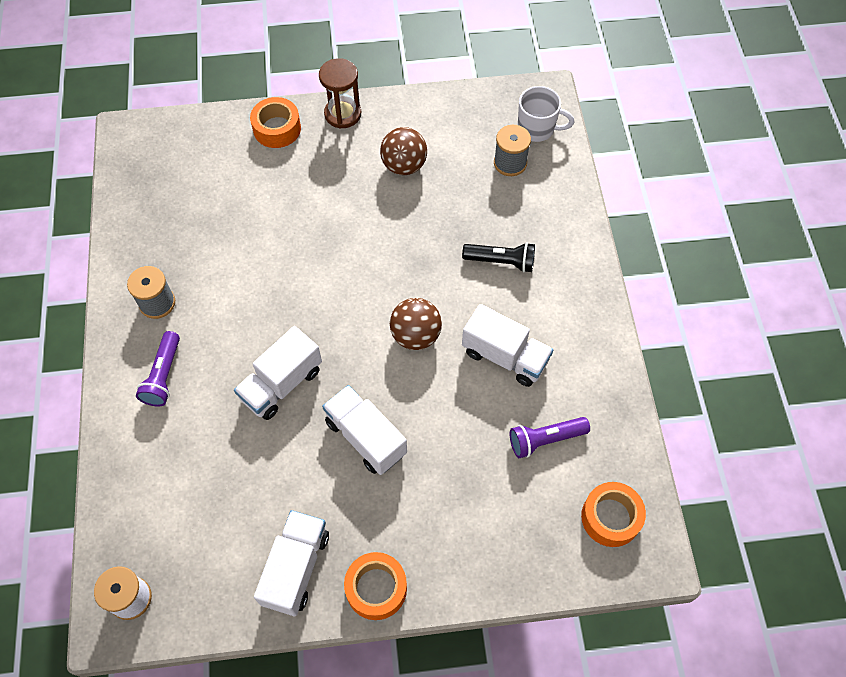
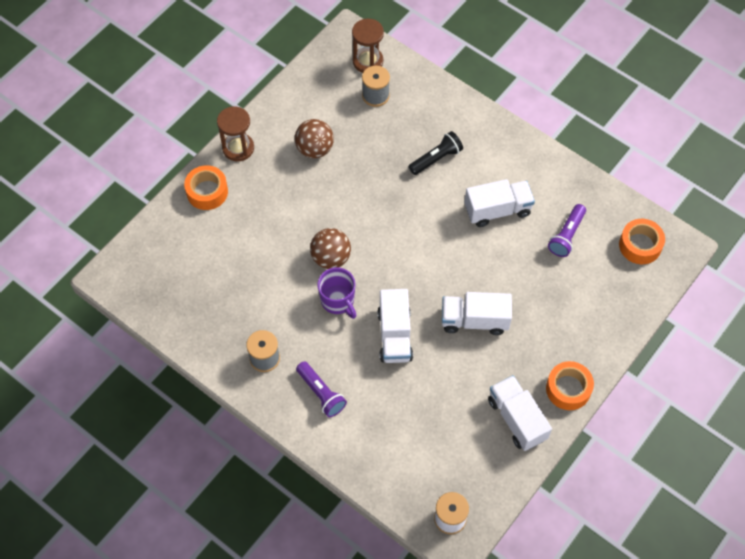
camera: 45 degrees left, 0 degrees up
brown ball [390,298,442,350] -> brown ball moved to [310,228,351,269]
white mug [518,86,575,142] -> brown hourglass [352,19,384,73]
none -> purple mug [317,267,357,319]

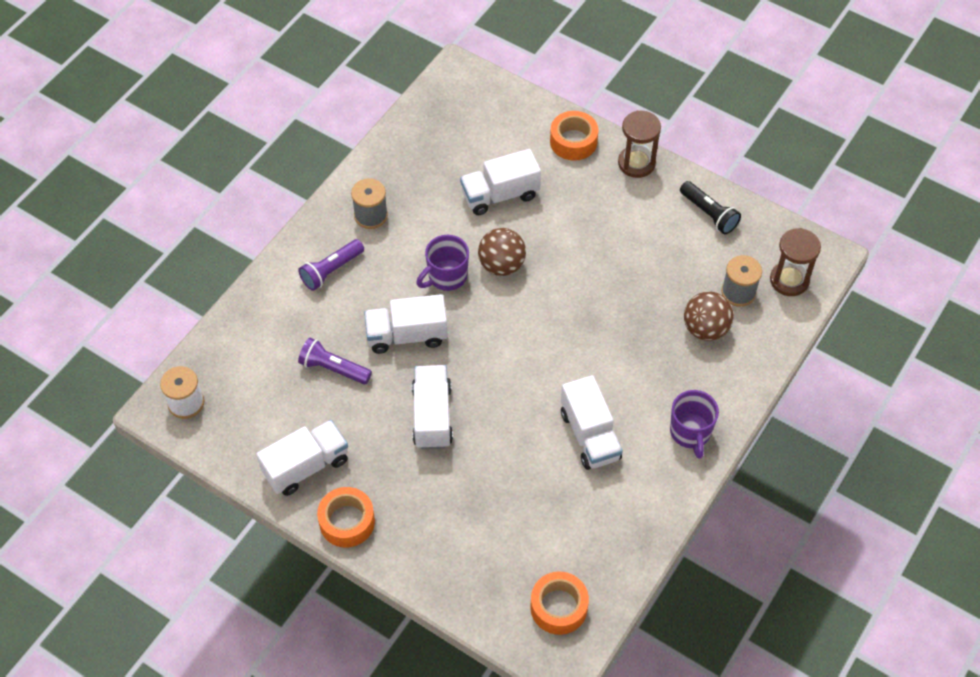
camera: 85 degrees right, 5 degrees down
brown ball [295,119,334,158] -> brown ball moved to [684,292,734,341]
black flashlight [409,131,463,175] -> black flashlight moved to [680,181,741,234]
purple flashlight [548,204,586,257] -> purple flashlight moved to [298,338,372,384]
none -> white truck [460,149,541,215]
none -> purple mug [670,390,719,459]

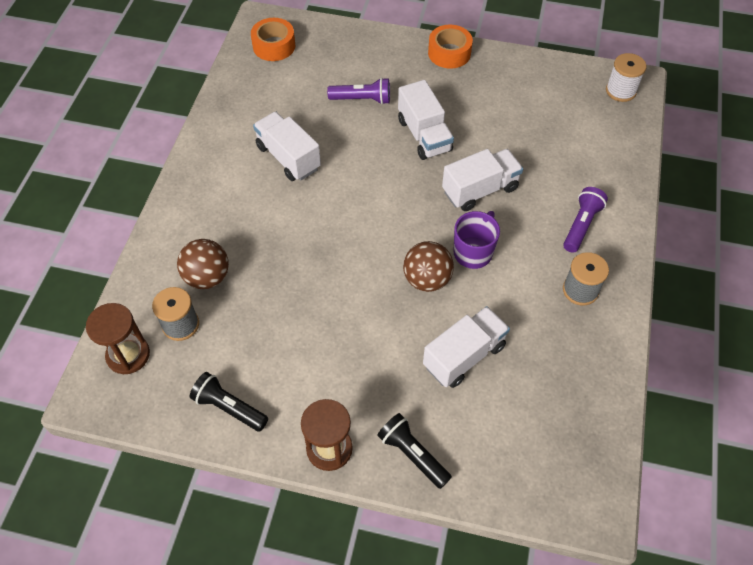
camera: 160 degrees right, 0 degrees up
white truck [256,420,348,496] -> none
purple flashlight [298,338,372,384] -> purple flashlight moved to [327,78,390,105]
orange tape [550,111,598,161] -> black flashlight [377,413,452,489]
purple mug [670,390,719,459] -> none

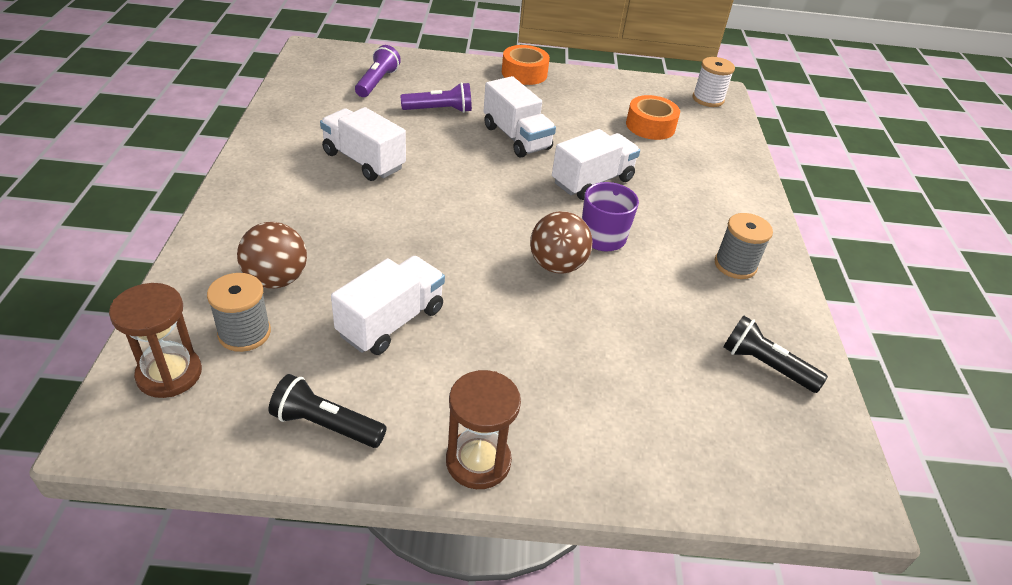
camera: 15 degrees left, 15 degrees down
orange tape [251,18,295,61] -> orange tape moved to [626,95,680,140]
black flashlight [377,413,452,489] -> black flashlight moved to [723,315,828,393]
white truck [423,306,510,388] -> white truck moved to [331,256,445,355]
purple flashlight [563,187,608,253] -> purple flashlight moved to [355,45,401,97]

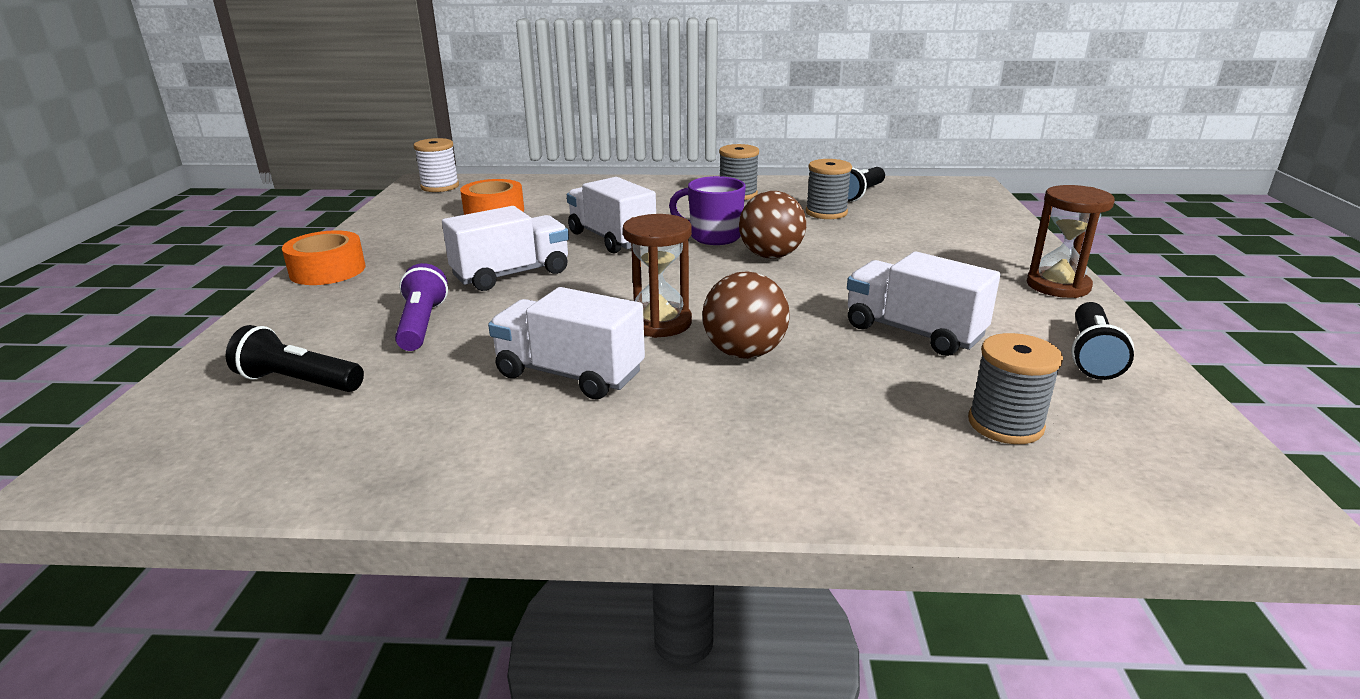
camera: 85 degrees left, 15 degrees down
brown hourglass [109,283,202,398] -> brown hourglass moved to [623,214,692,338]
brown ball [237,222,307,288] -> brown ball moved to [702,271,790,359]
white truck [320,107,406,181] -> white truck turned 75 degrees clockwise [488,287,645,399]
purple flashlight [355,45,401,97] -> black flashlight [226,325,364,392]
none -> grey spool [806,159,852,219]

